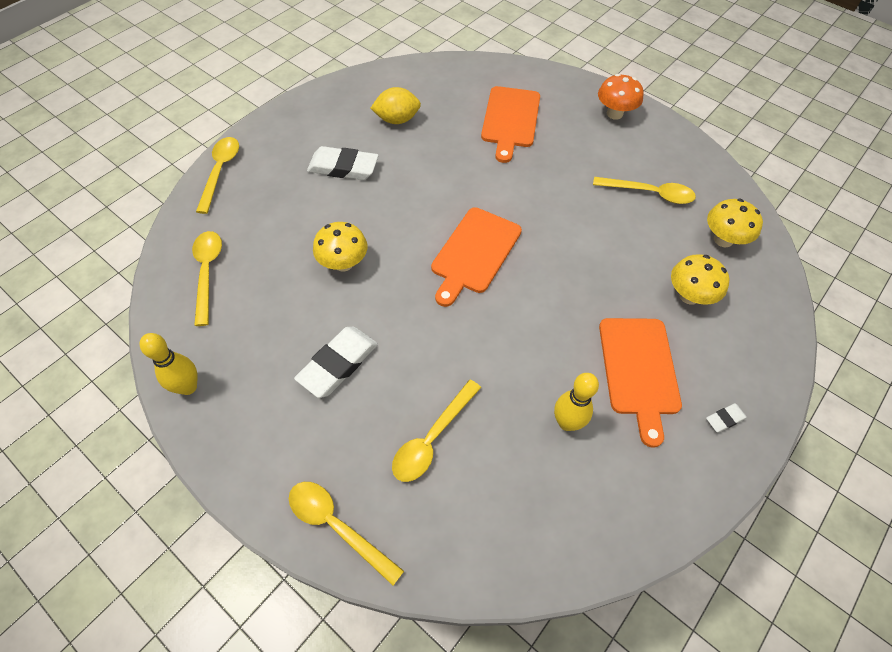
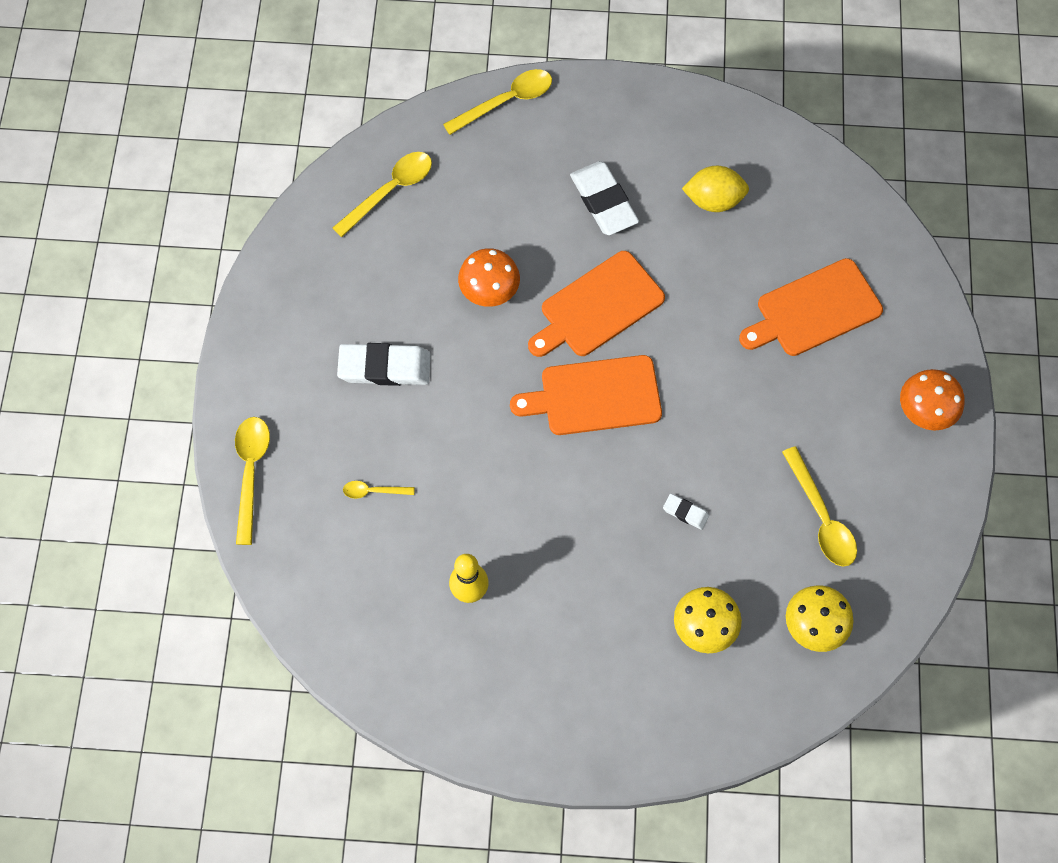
camera: 55 degrees right, 10 degrees up
yellow bowling pin [139,333,198,395] -> none
yellow mushroom [313,222,368,272] -> orange mushroom [458,248,520,307]
yellow lemon [370,87,421,124] -> yellow lemon turned 45 degrees counterclockwise [682,166,749,212]
yellow spoon [392,380,481,482] -> yellow spoon [343,481,415,499], size x0.54
orange cutting board [599,318,682,448] -> orange cutting board moved to [528,251,665,357]
white eraser [706,403,747,433] -> white eraser moved to [663,494,709,530]

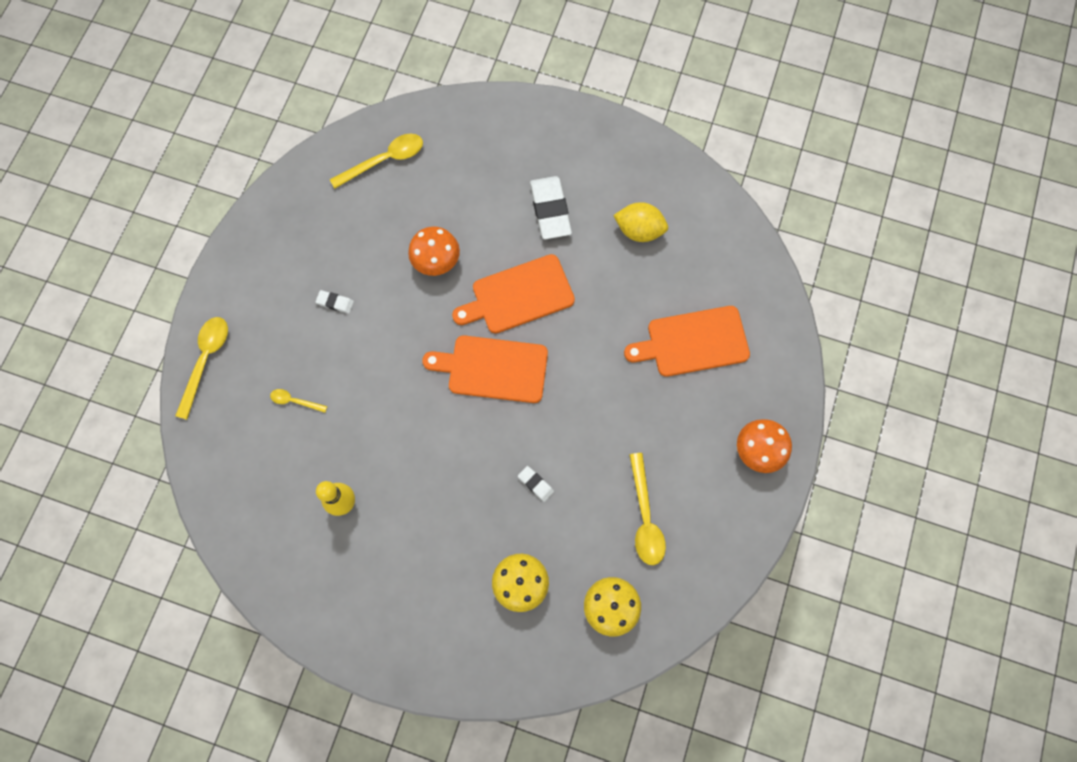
camera: 15 degrees right, 5 degrees up
white eraser [337,343,431,386] -> white eraser [315,290,354,314], size x0.48
yellow spoon [443,69,552,135] -> none

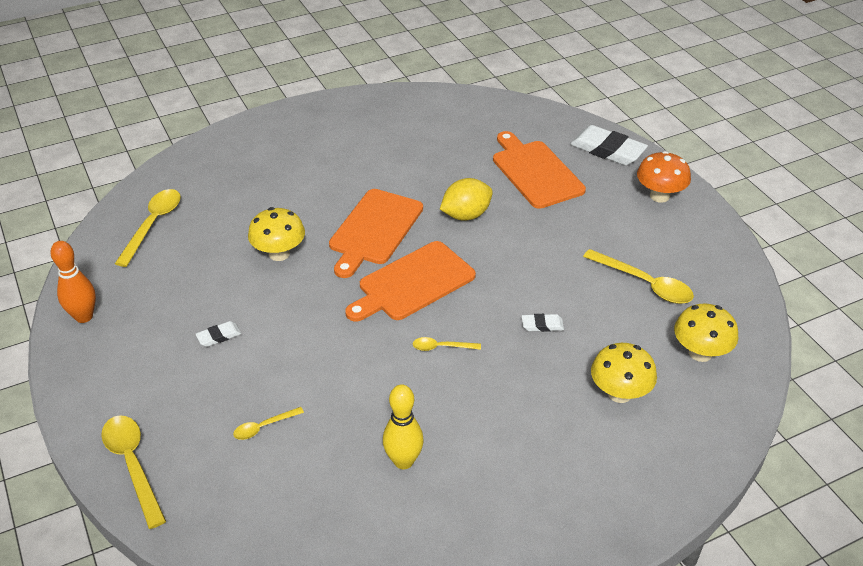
camera: 45 degrees left, 30 degrees down
orange mushroom [408,226,460,276] -> yellow mushroom [248,207,305,261]
white eraser [530,176,572,239] -> white eraser moved to [570,125,648,166]
yellow lemon [613,202,668,242] -> yellow lemon moved to [440,178,493,221]
orange cutting board [624,306,750,377] -> orange cutting board turned 120 degrees clockwise [493,131,586,209]
none -> orange bowling pin [50,241,96,323]
none -> yellow spoon [413,337,481,351]

